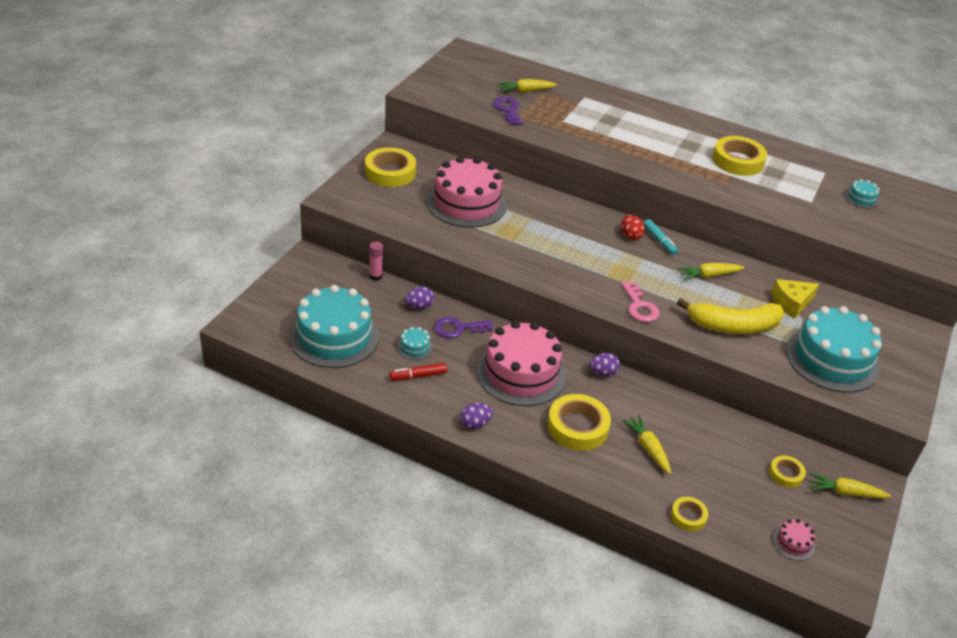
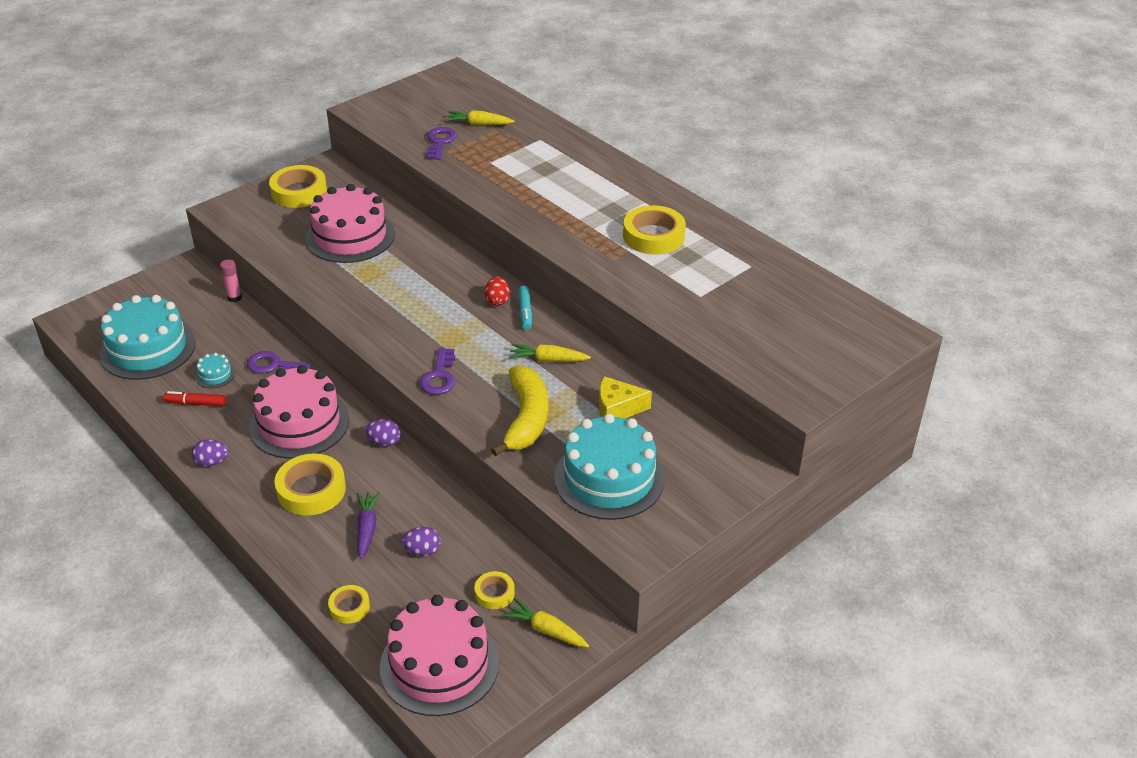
camera: 25 degrees right, 0 degrees up
purple egg [405,286,434,309] -> purple egg moved to [402,527,441,556]
pink key [621,281,659,322] -> purple key [420,348,455,395]
yellow carrot [622,415,671,474] -> purple carrot [357,492,380,559]
yellow banana [677,298,784,334] -> yellow banana turned 105 degrees counterclockwise [491,366,548,457]
pink cake [773,519,815,561] -> pink cake [380,595,499,716], size x2.46
turquoise cake [845,179,880,209] -> none

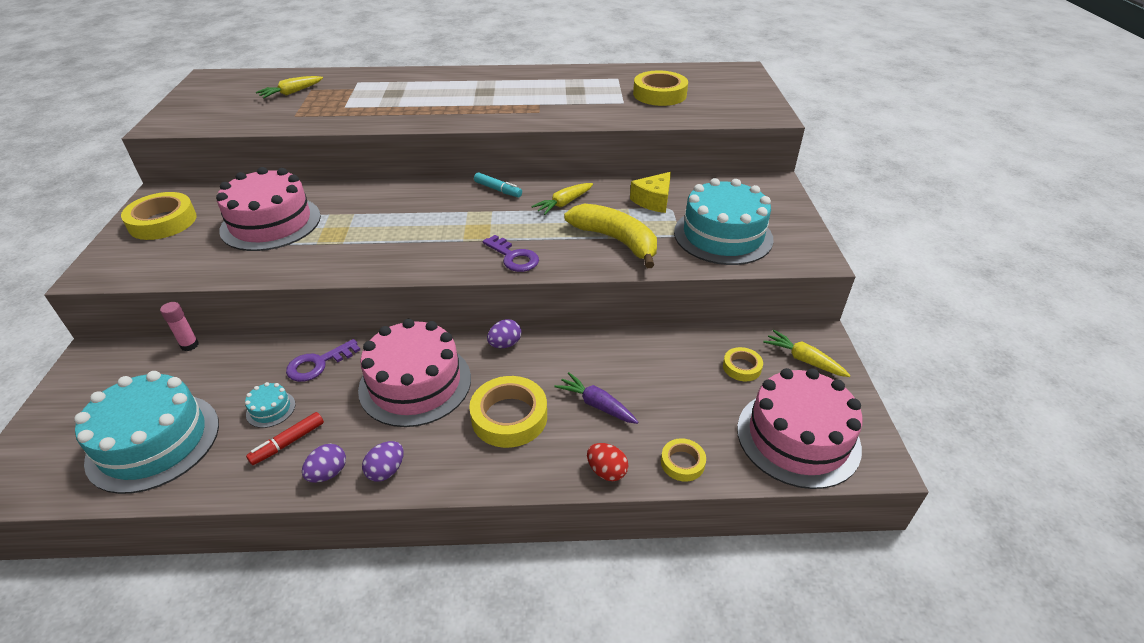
camera: 50 degrees left, 0 degrees up
purple egg [402,527,441,556] -> purple egg moved to [302,444,346,483]
purple key [427,127,457,160] -> none
red egg [485,277,510,306] -> red egg moved to [587,443,628,481]
yellow carrot [502,598,589,647] -> yellow carrot turned 60 degrees clockwise [763,330,851,377]
yellow tape [623,205,686,255] -> yellow tape moved to [633,70,688,106]

